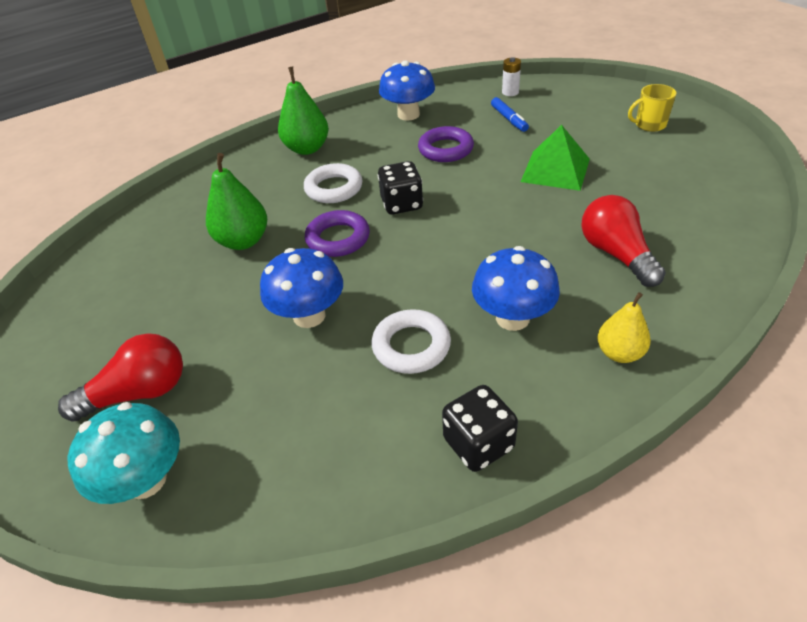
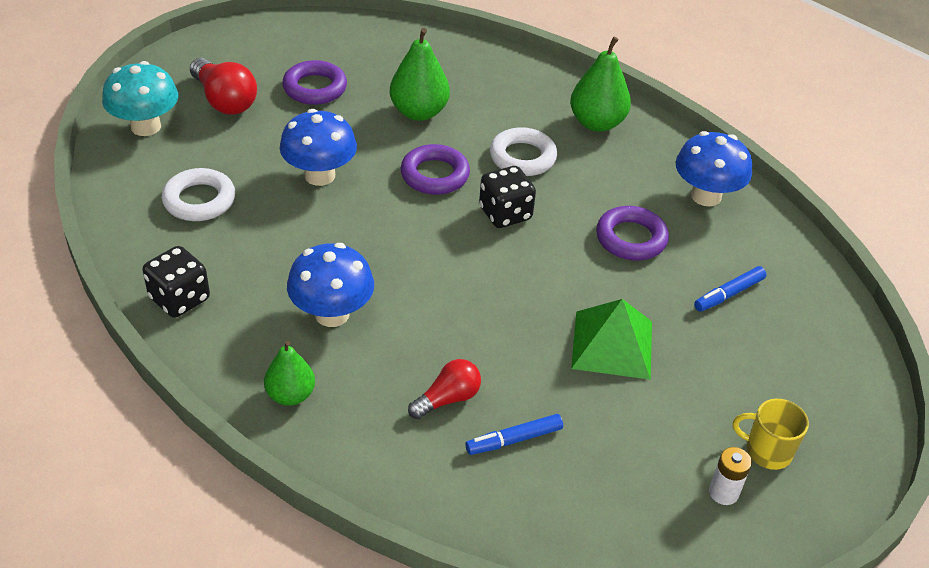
camera: 70 degrees right, 0 degrees up
white ring [372,309,451,374] -> white ring moved to [162,168,235,221]
white battery [502,57,521,96] -> white battery moved to [709,447,752,505]
red light bulb [582,195,666,287] -> red light bulb [408,359,481,419], size x0.64
yellow pear [597,292,651,363] -> green pear [264,341,315,406]
yellow mug [628,84,677,132] -> yellow mug turned 45 degrees counterclockwise [733,399,809,470]
none -> purple ring [282,60,347,105]
none -> blue marker [465,414,563,455]

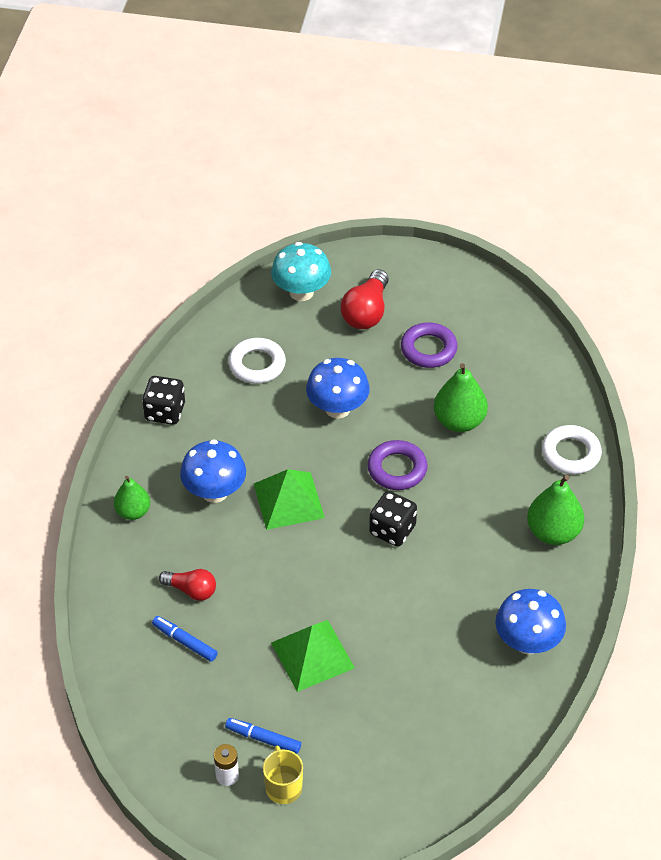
camera: 60 degrees right, 5 degrees up
white ring [490,127,557,176] -> white ring moved to [542,425,602,474]
purple ring [596,206,669,260] -> none
blue marker [694,266,767,312] -> blue marker moved to [225,718,301,754]
none -> green pyramid [254,469,325,530]

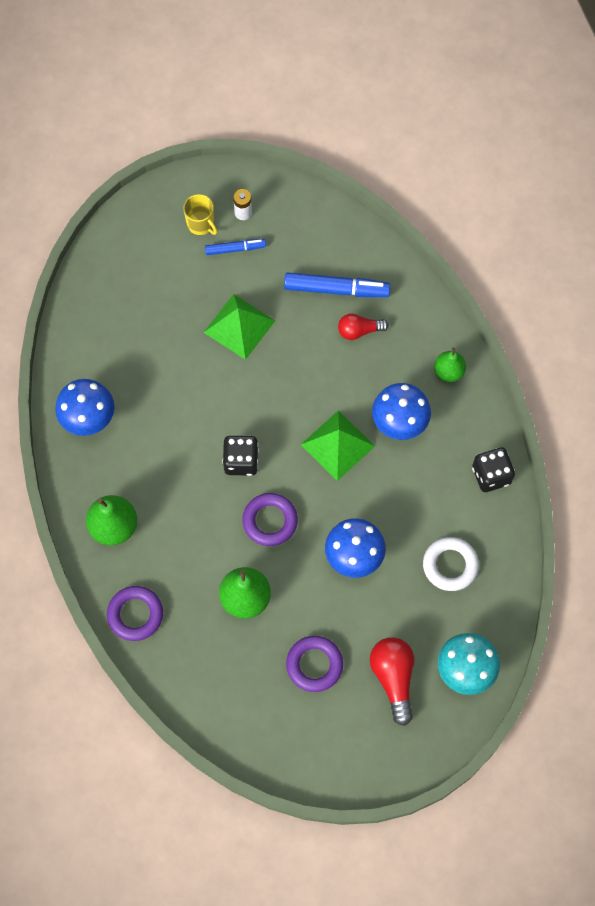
camera: 150 degrees right, 20 degrees up
blue marker [152,616,218,662] -> blue marker [284,272,390,297], size x1.71
white ring [542,425,602,474] -> purple ring [107,586,163,641]

